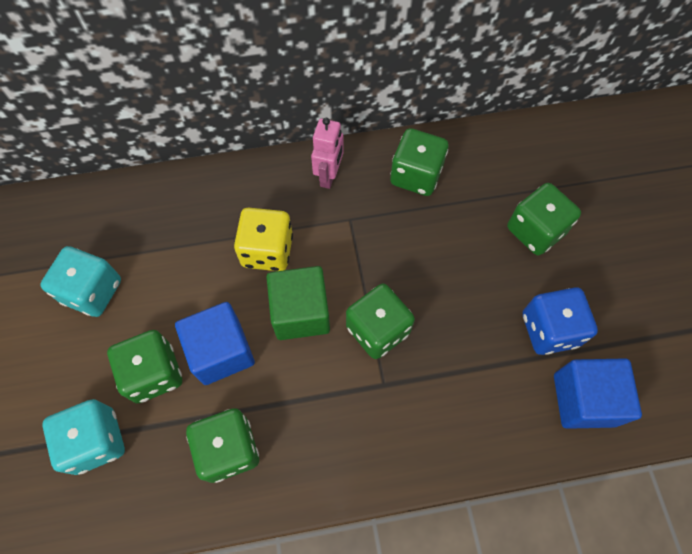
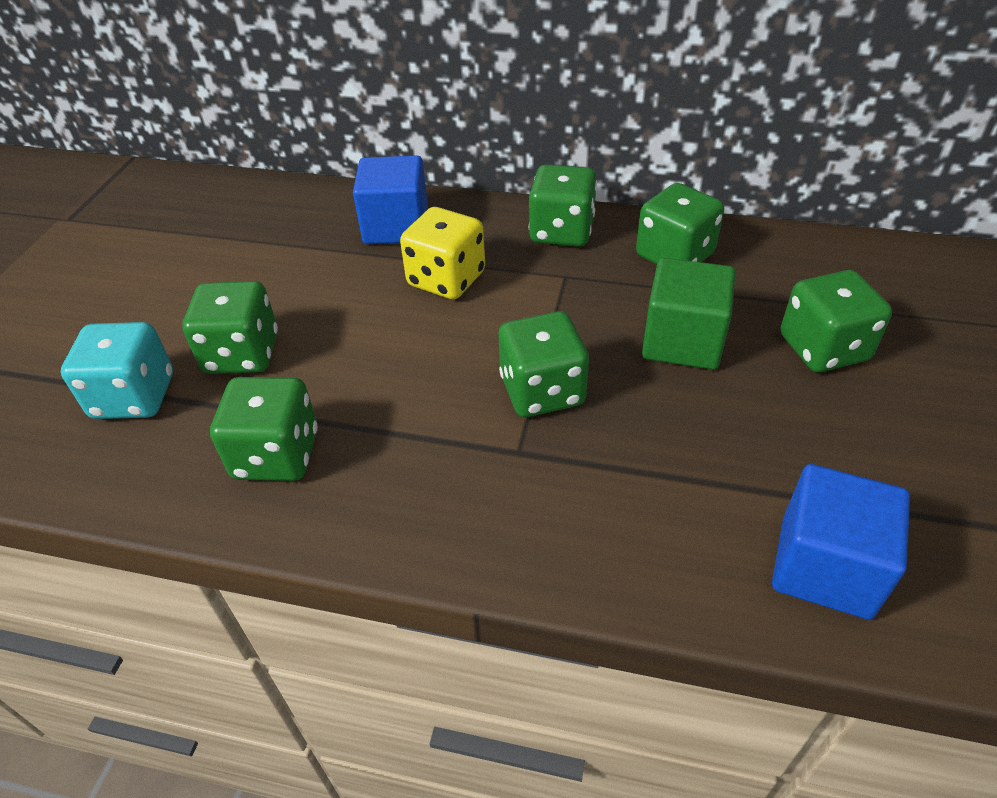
camera: 25 degrees right, 20 degrees down
turquoise dice [40,246,121,317] -> none
blue cube [175,302,255,385] -> blue cube moved to [353,155,428,244]
green cube [266,266,330,340] -> green cube moved to [642,258,736,370]
pink robot [311,118,343,189] -> green dice [529,164,597,247]
blue dice [523,287,598,355] -> none

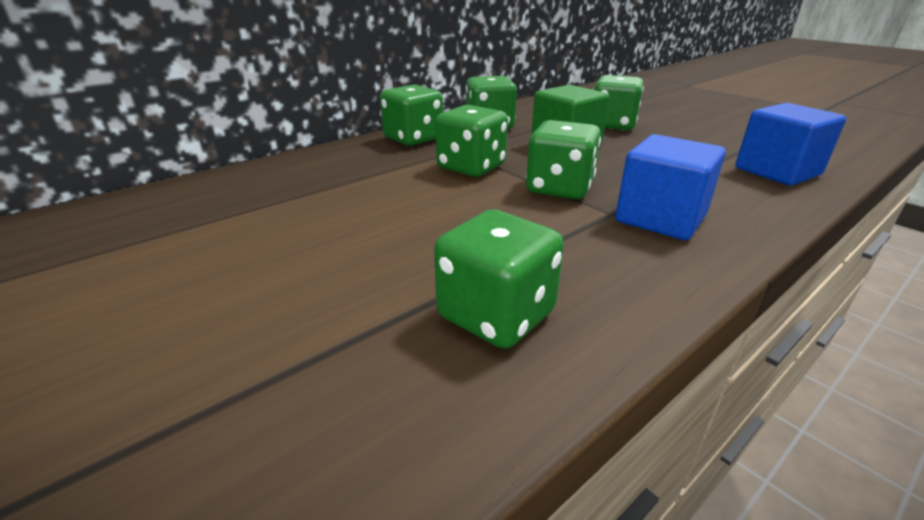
camera: 55 degrees left, 15 degrees down
turquoise dice [61,322,173,419] -> none
green dice [182,281,278,374] -> green dice moved to [435,105,508,177]
blue cube [353,155,428,244] -> blue cube moved to [615,134,726,240]
yellow dice [400,207,485,299] -> none

